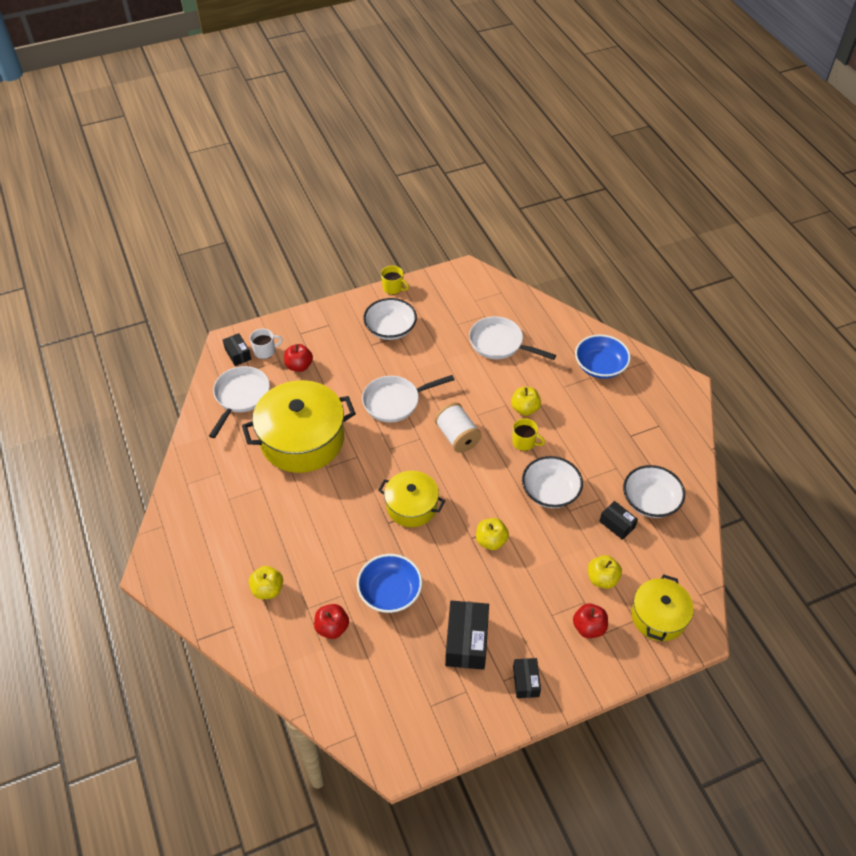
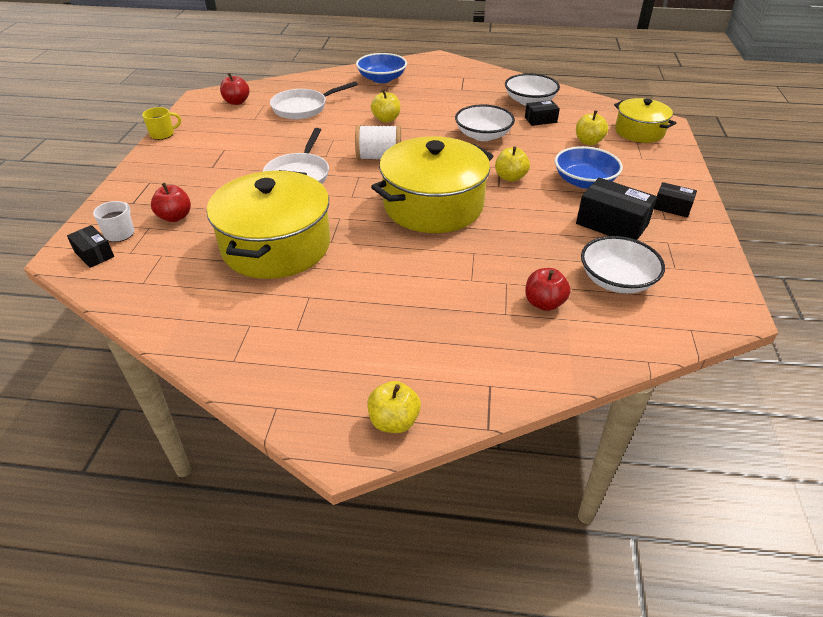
camera: 60 degrees left, 10 degrees down
white pan [209,366,270,438] -> none
black box [223,333,251,366] -> black box turned 45 degrees clockwise [67,225,114,268]
yellow apple [249,566,283,599] -> yellow apple moved to [367,381,421,433]
blue bowl [357,554,422,613] -> blue bowl moved to [555,146,623,189]
white bowl [363,298,417,340] -> white bowl moved to [581,236,665,294]
yellow pot [378,471,445,527] -> yellow pot [371,136,493,233], size x1.73
yellow mug [512,418,545,451] -> none
red apple [573,603,608,638] -> red apple moved to [220,73,249,105]

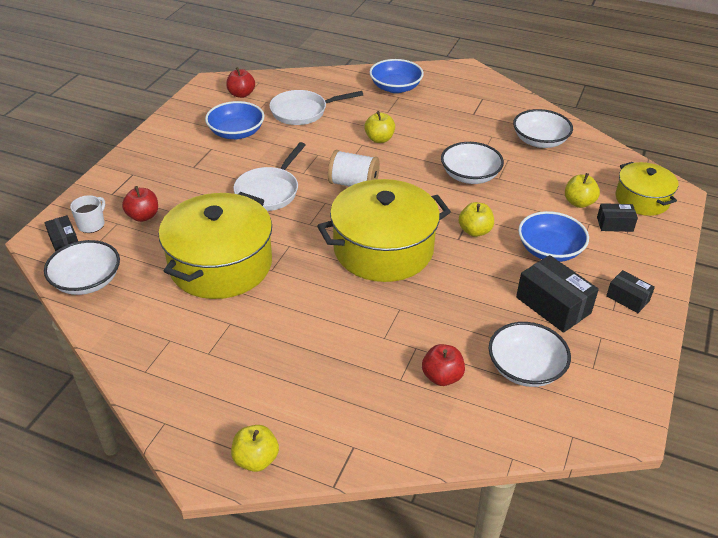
camera: 15 degrees right, 0 degrees up
yellow mug [142,107,181,140] -> none
black box [525,100,560,126] -> black box moved to [597,203,638,232]
none -> white bowl [44,240,120,295]
none -> blue bowl [205,101,265,139]

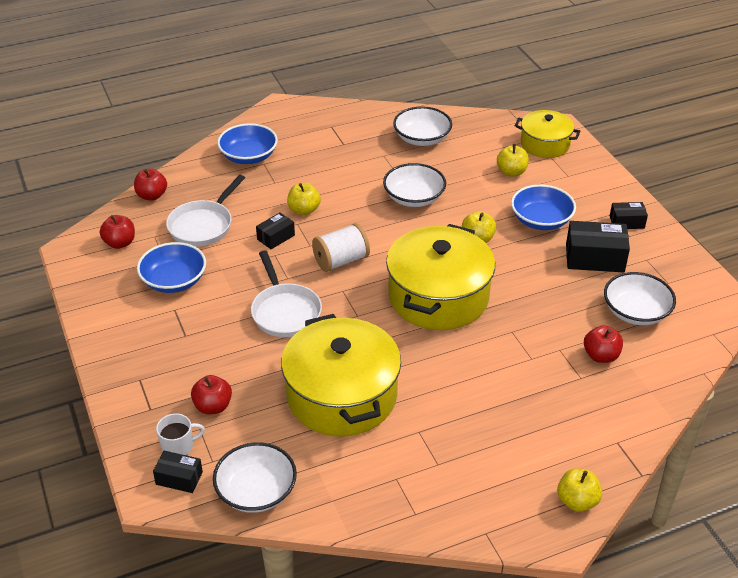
camera: 45 degrees left, 0 degrees up
white mug [70,195,105,233] -> white mug turned 90 degrees clockwise [156,413,205,455]
black box [597,203,638,232] -> black box moved to [256,213,295,249]
none -> red apple [134,168,167,201]

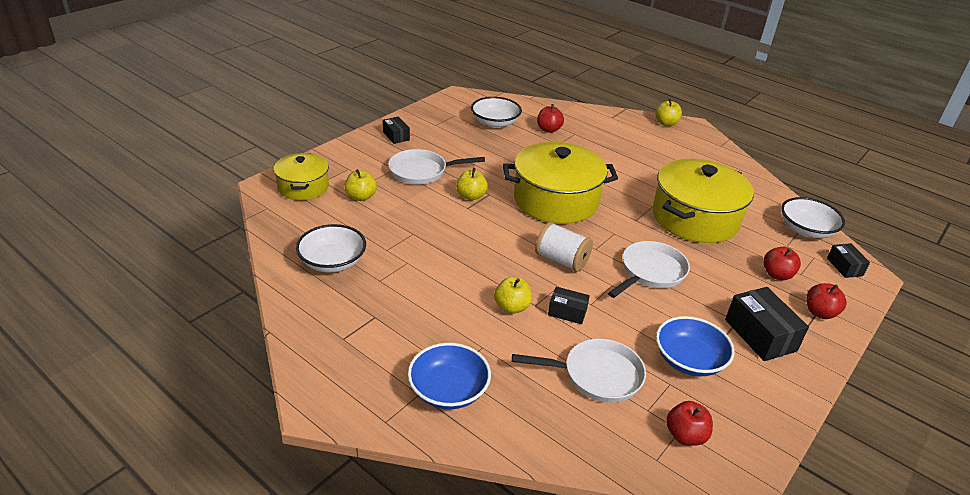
camera: 120 degrees left, 5 degrees down
red apple [134,168,167,201] -> red apple moved to [807,283,847,319]
white mug [156,413,205,455] -> none
white bowl [383,163,446,207] -> none
blue bowl [511,184,576,230] -> white pan [388,149,485,185]
black box [566,221,630,272] -> black box moved to [725,287,809,361]

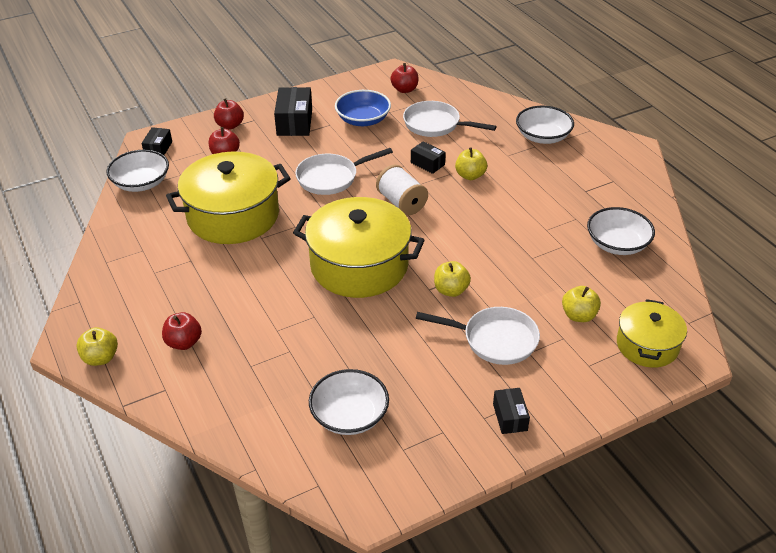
camera: 155 degrees left, 5 degrees up
blue bowl [408,343,491,409] -> white bowl [516,106,574,144]
red apple [537,104,564,133] -> red apple moved to [162,312,202,350]

